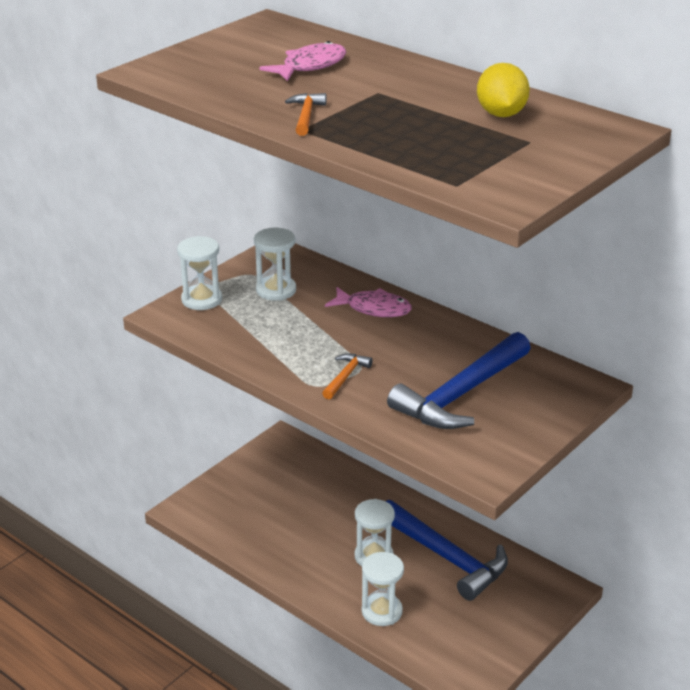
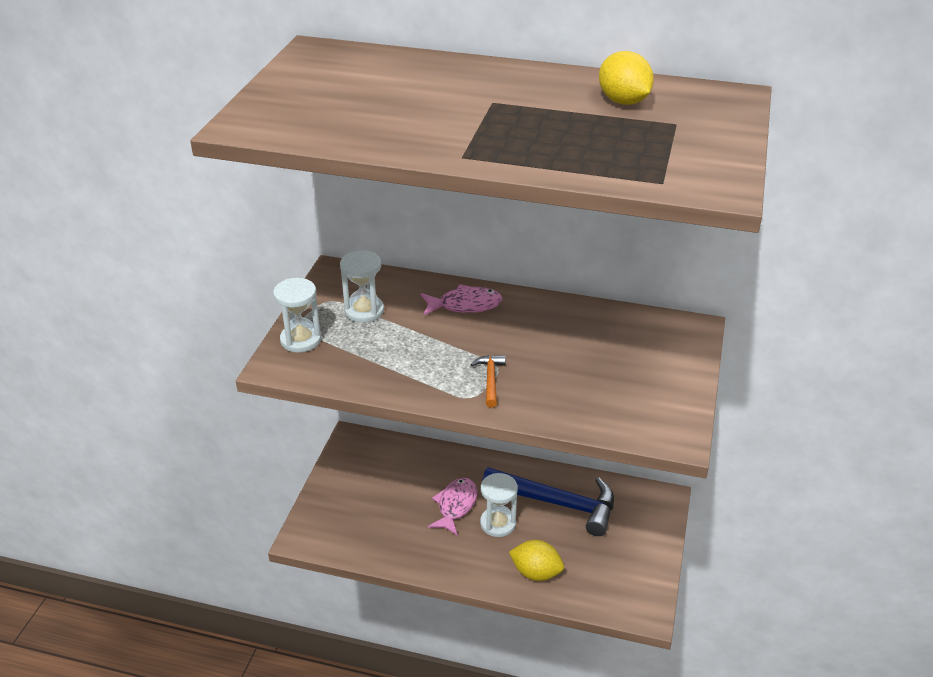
camera: 25 degrees left, 5 degrees up
pink fish [259,41,346,81] -> pink fish moved to [428,478,477,536]
orange hammer [285,93,327,136] -> none
white hourglass [362,552,404,626] -> yellow lemon [509,540,564,581]
blue hammer [387,332,531,429] -> none

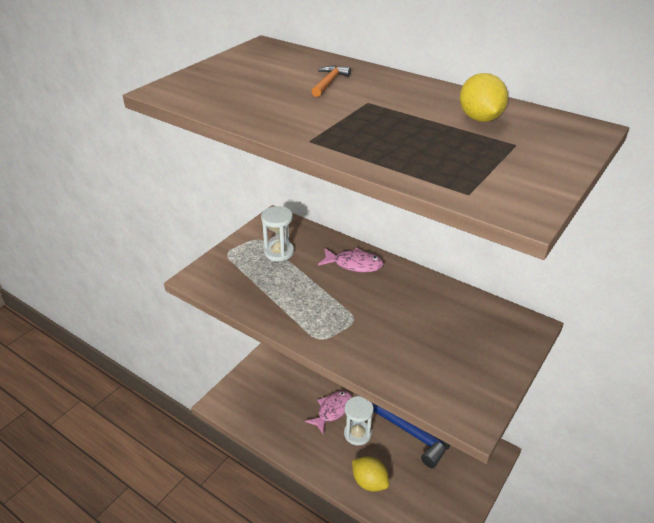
camera: 20 degrees right, 0 degrees up
white hourglass [273,278,322,353] -> none
orange hammer [471,355,506,408] -> orange hammer moved to [312,65,351,97]

